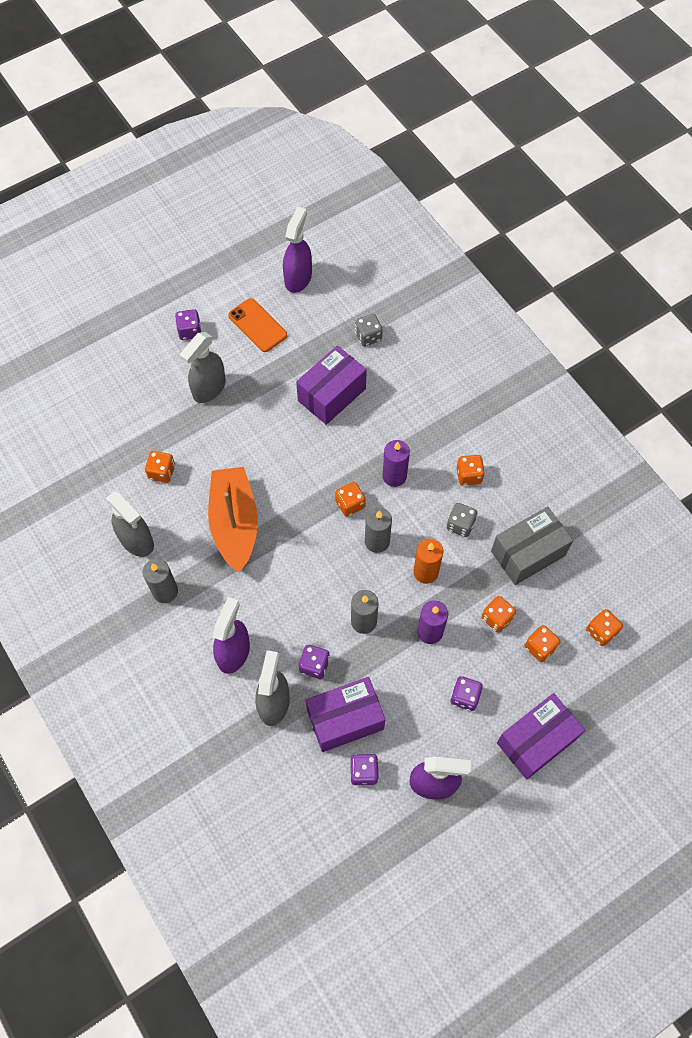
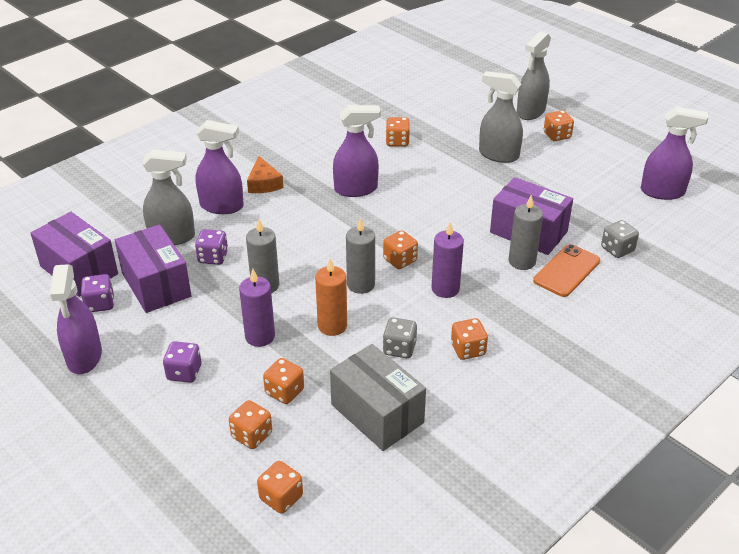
camera: 80 degrees right, 25 degrees down
grey spray bottle [107,491,154,557] -> grey spray bottle moved to [517,31,551,120]
grey candle [143,559,178,603] -> grey candle moved to [509,195,543,270]
purple dice [175,309,202,340] -> orange dice [544,110,574,141]
orange boat [208,467,258,572] -> purple spray bottle [333,105,381,197]
orange phone [228,298,287,352] -> orange phone moved to [533,244,600,297]
purple box [497,693,585,780] -> purple box moved to [30,212,118,297]
none -> orange cheese [247,156,283,193]

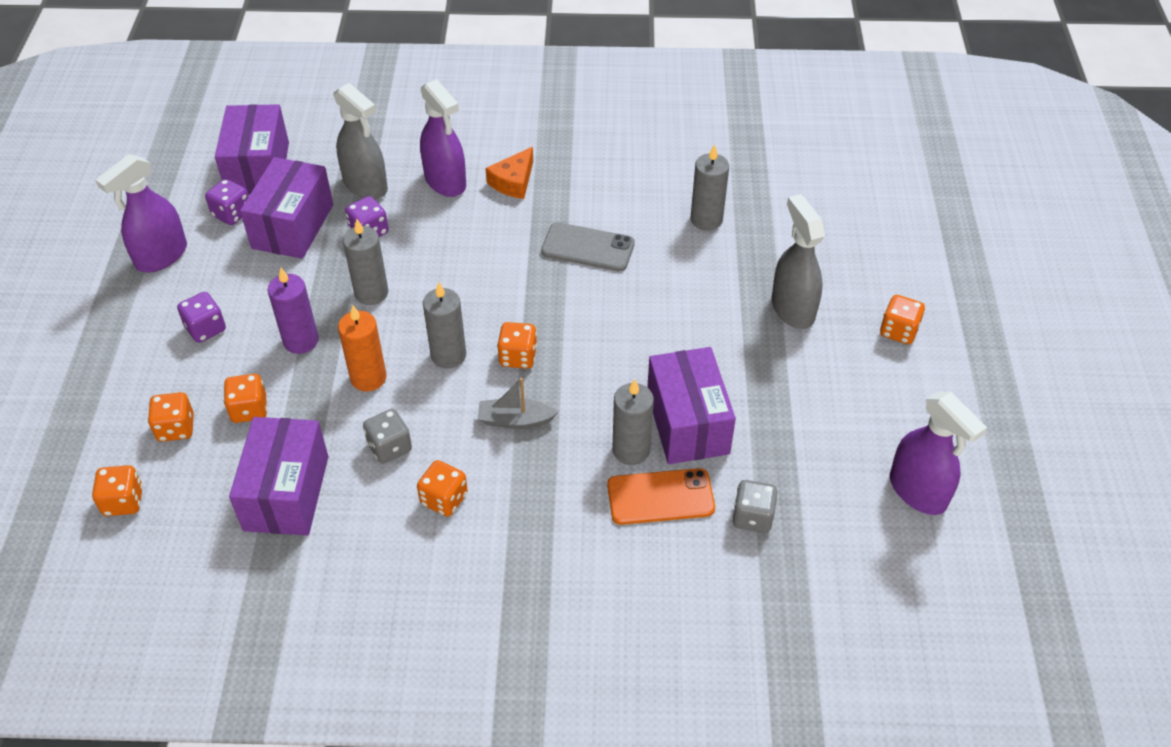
camera: 45 degrees right, 10 degrees up
grey box [330,344,426,451] -> purple box [229,417,328,535]
purple spray bottle [333,105,381,197] -> grey phone [541,222,635,271]
orange dice [386,117,410,147] -> grey candle [691,144,729,231]
purple candle [431,222,464,298] -> grey boat [478,378,558,429]
grey spray bottle [517,31,551,120] -> none

